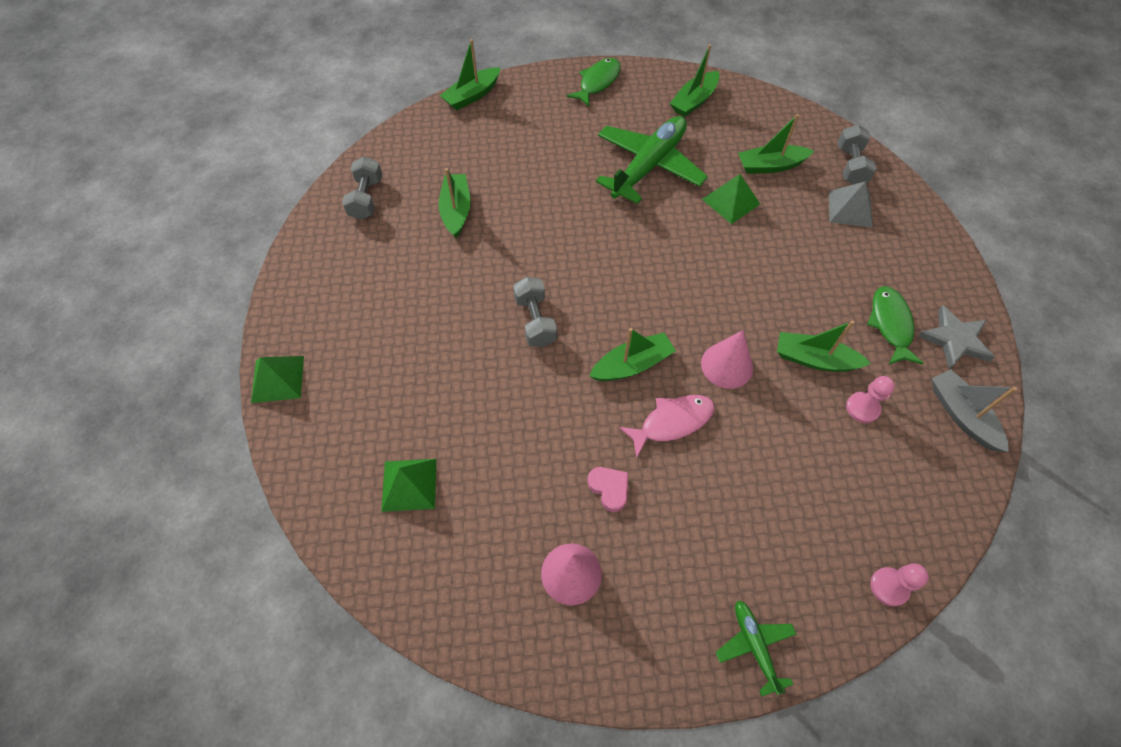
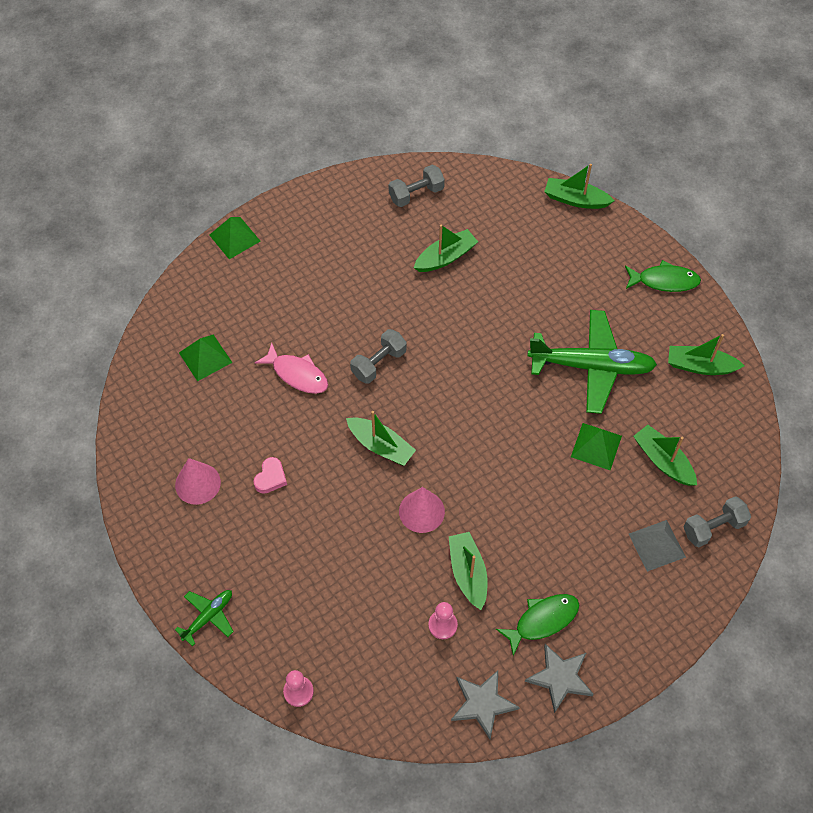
camera: 60 degrees right, 0 degrees up
pink fish [619,395,715,458] -> pink fish moved to [255,343,328,394]
grey boat [932,369,1017,452] -> grey star [451,670,520,739]

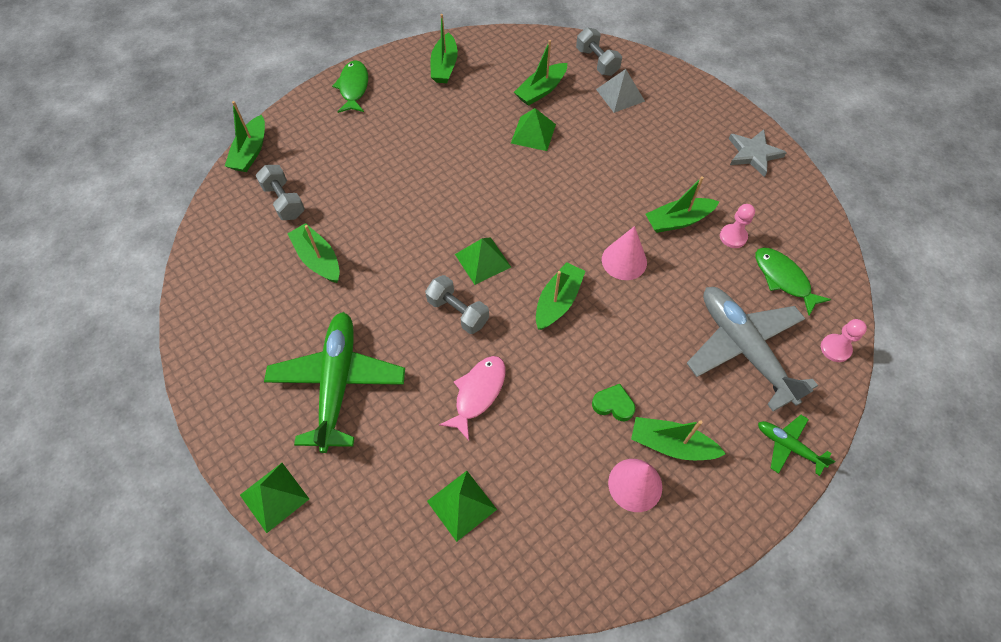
camera: 95 degrees left, 0 degrees up
pink heart [254,457,287,494] -> green heart [592,384,635,421]
grey dumbbell [389,165,445,207] -> grey dumbbell moved to [256,165,305,220]
grey star [451,670,520,739] -> none
green fish [496,594,579,656] -> green fish moved to [756,248,831,316]
green plane [527,310,657,414] -> green plane moved to [264,312,405,453]
none -> green pyramid [455,237,511,285]
none -> green boat [631,417,726,460]
none -> grey plane [687,287,818,412]

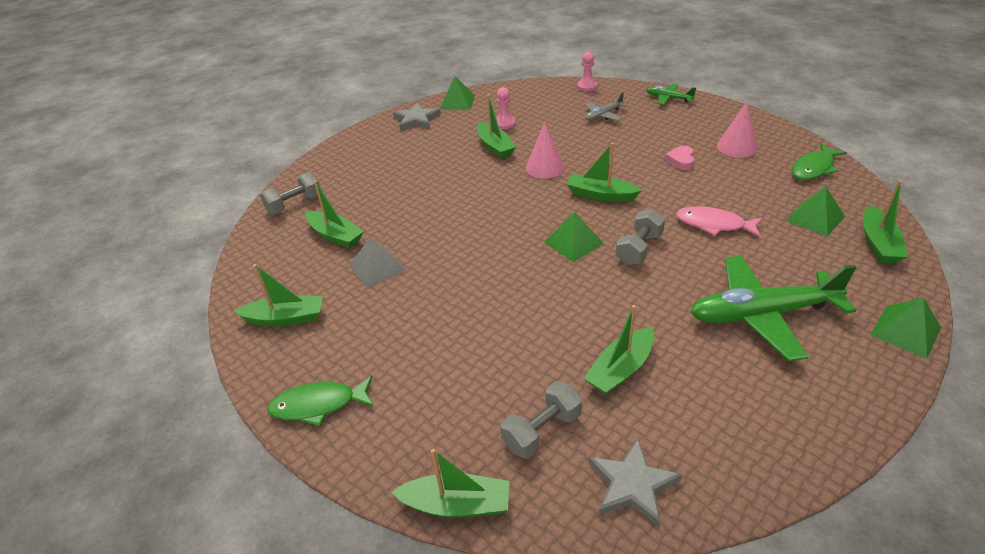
camera: 95 degrees left, 20 degrees down
green pyramid [511,108,556,151] -> green pyramid moved to [440,76,475,110]
green heart [592,384,635,421] -> pink heart [665,146,694,170]
grey pyramid [596,69,645,113] -> grey pyramid moved to [349,237,406,288]
green boat [631,417,726,460] -> green boat moved to [863,180,908,263]
grey plane [687,287,818,412] -> grey plane [585,92,628,121], size x0.48
green fish [756,248,831,316] -> green fish moved to [792,143,847,180]
green plane [758,415,835,476] -> green plane turned 90 degrees clockwise [646,84,696,105]
none -> grey star [589,439,682,527]

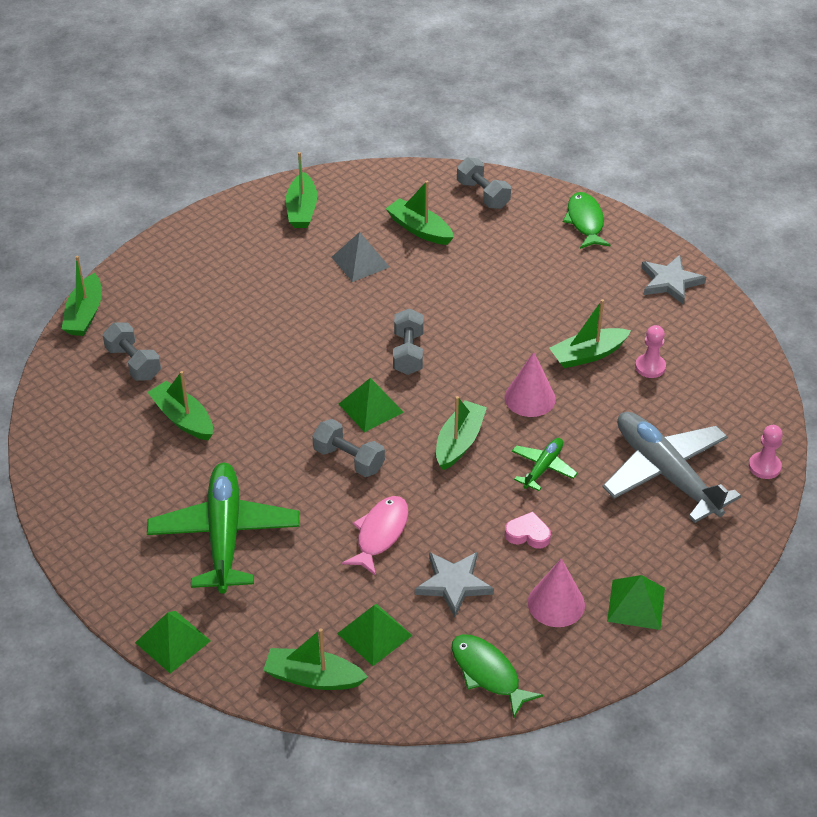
camera: 90 degrees right, 5 degrees up
green fish [267,376,374,426] -> green fish moved to [563,192,610,249]
green boat [305,180,364,248] -> green boat turned 90 degrees clockwise [385,181,454,245]
green pyramid [440,76,475,110] -> green pyramid moved to [607,575,665,630]
grey plane [585,92,628,121] -> grey plane [602,412,741,523], size x2.08
grey star [589,439,682,527] -> grey star moved to [415,552,494,617]
green plane [646,84,696,105] -> green plane moved to [512,438,578,491]
none -> grey dumbbell [393,308,424,375]

